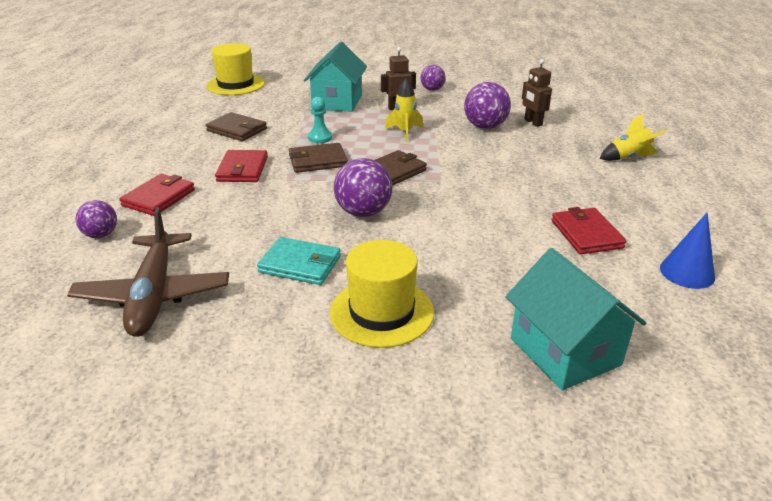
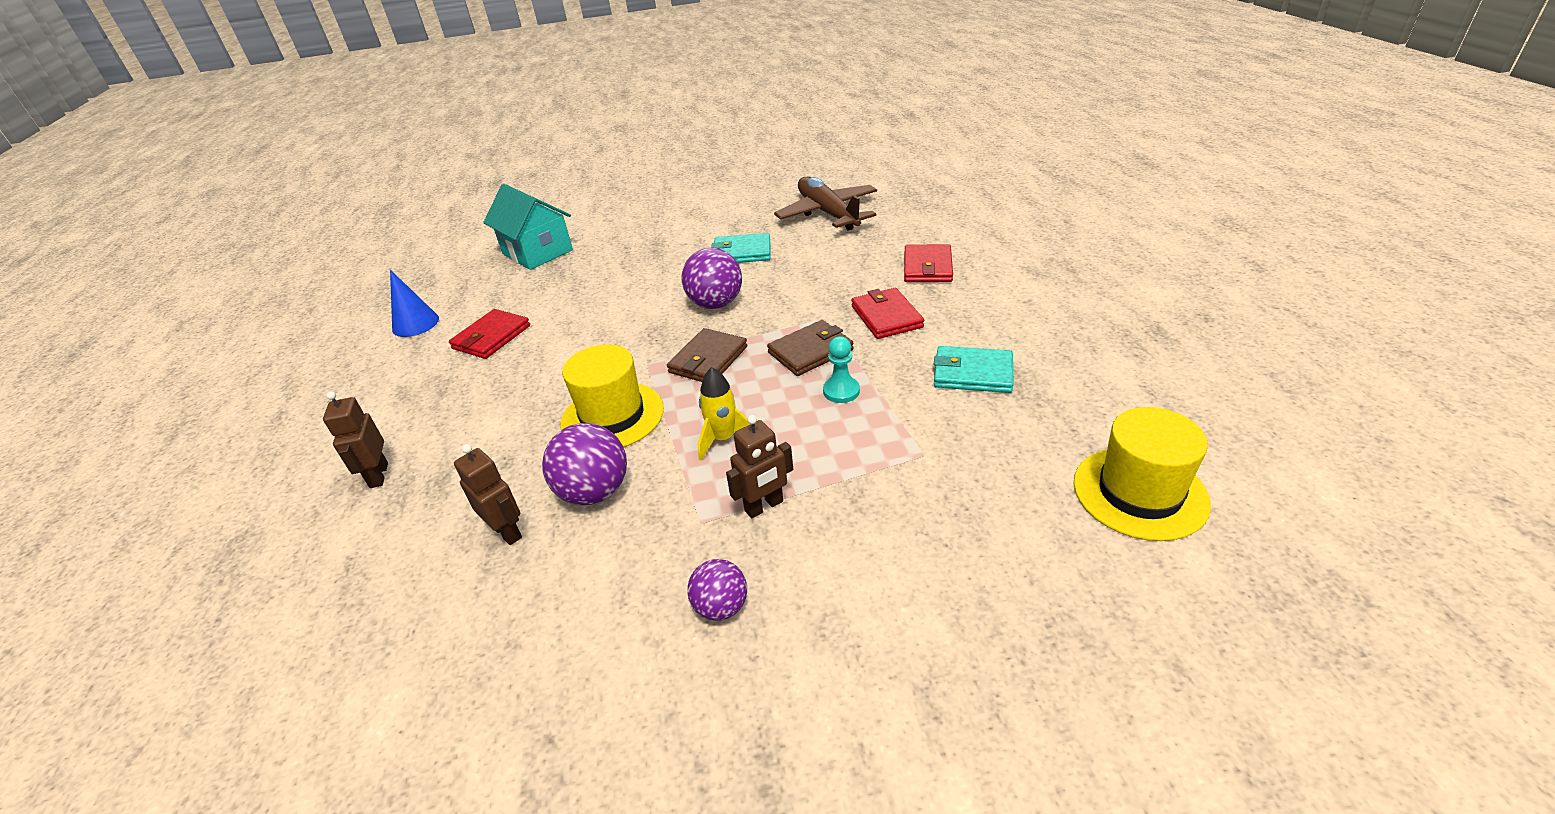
camera: 165 degrees right, 5 degrees up
purple ball [75,200,117,238] -> none
brown wallet [206,112,267,141] -> turquoise wallet [934,346,1014,393]
turquoise house [304,42,367,112] -> none
yellow hat [330,240,434,348] -> yellow hat moved to [561,344,664,447]
red wallet [551,207,626,254] -> red wallet turned 60 degrees clockwise [449,309,530,359]
yellow rocket [600,114,667,161] -> brown robot [323,391,388,488]

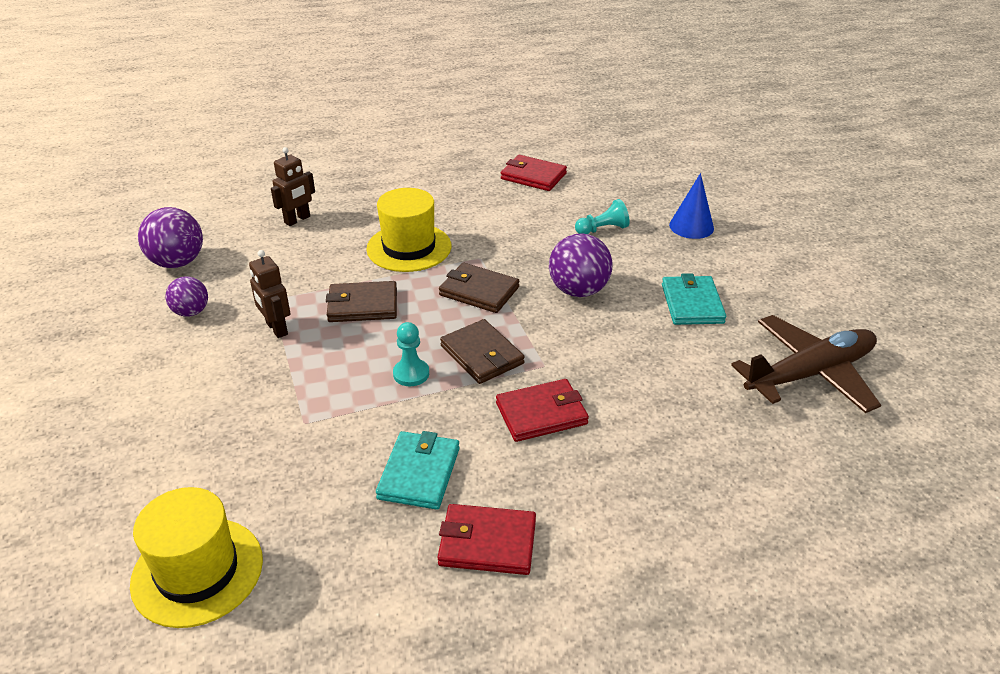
camera: 85 degrees right, 0 degrees up
brown robot [323,391,388,488] -> none
blue cone [390,270,439,337] -> blue cone moved to [669,173,714,239]
turquoise house [483,184,573,270] -> none
purple ball [542,423,627,505] -> purple ball moved to [138,207,203,268]
yellow rocket [698,367,750,461] -> brown wallet [326,281,397,322]
red wallet [904,244,953,282] -> red wallet moved to [437,504,536,575]
none -> turquoise pawn [575,199,630,234]

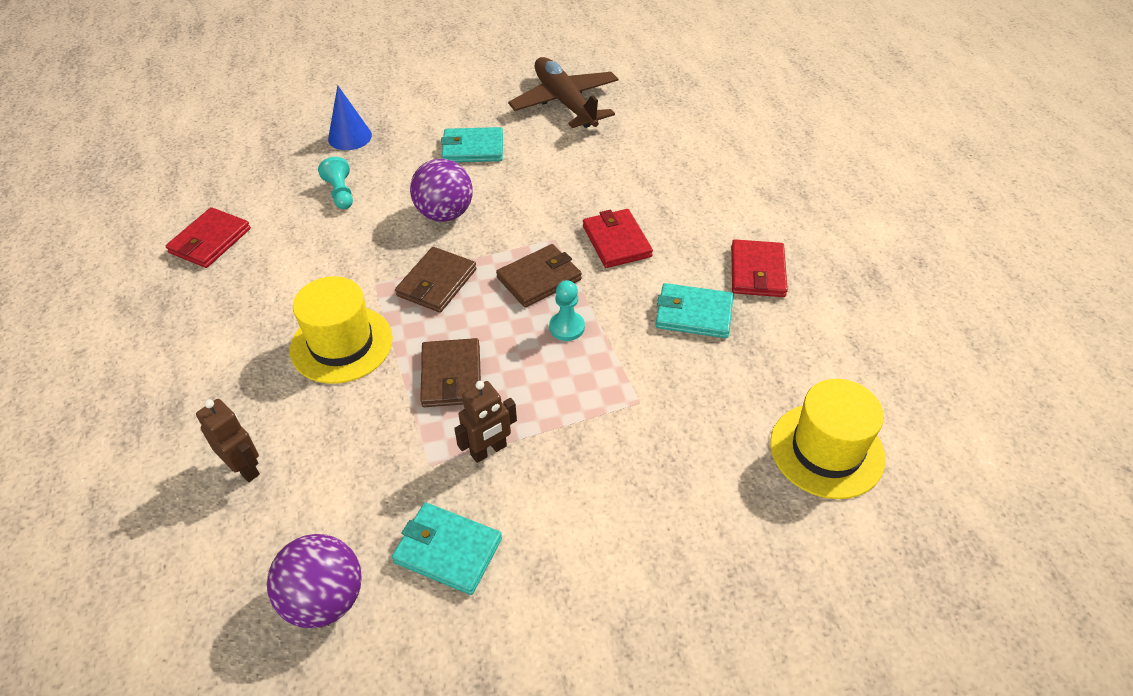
camera: 90 degrees left, 10 degrees up
purple ball [165,277,208,317] -> turquoise wallet [392,503,502,595]

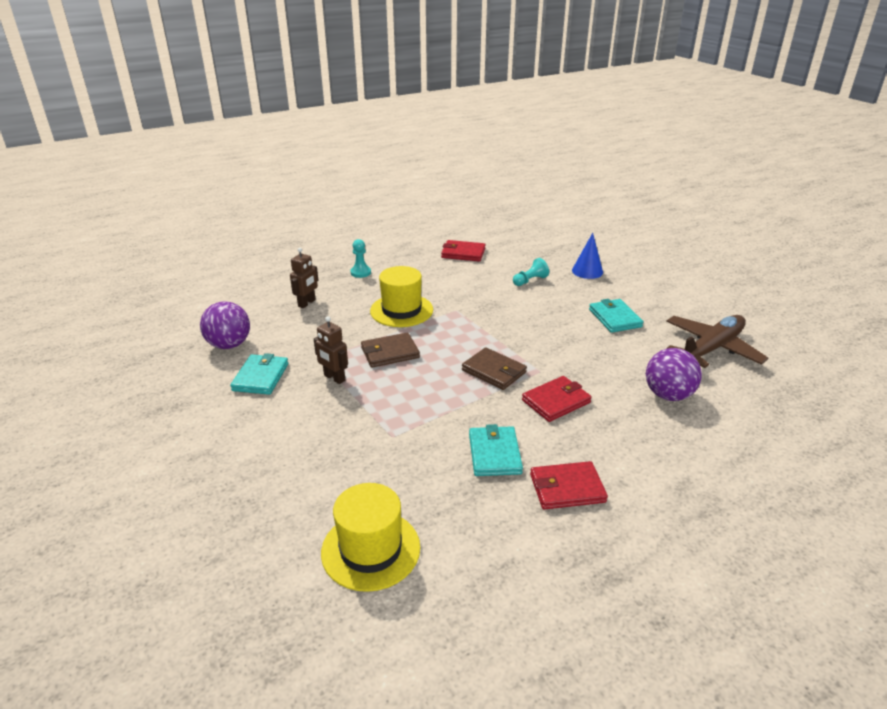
camera: 75 degrees right, 15 degrees down
brown wallet [395,247,476,313] -> none
purple ball [410,159,473,222] -> purple ball moved to [646,348,702,401]
turquoise pawn [549,280,585,341] -> turquoise pawn moved to [350,239,371,278]

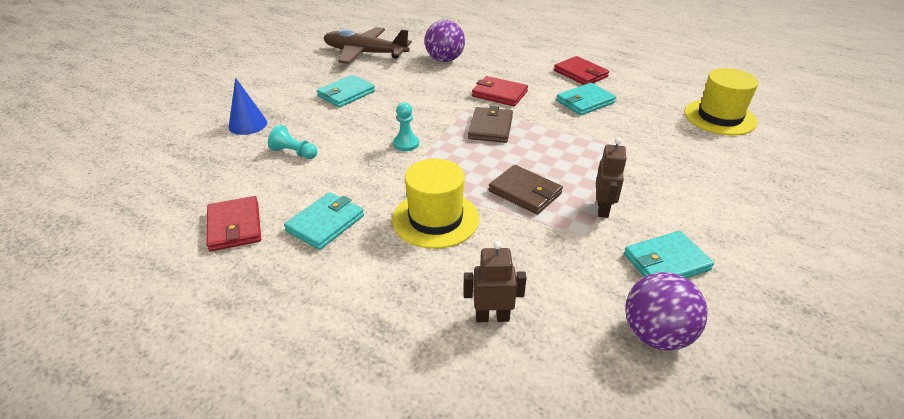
camera: 120 degrees left, 5 degrees up
turquoise pawn [350,239,371,278] -> turquoise pawn moved to [393,102,419,151]
none -> turquoise wallet [284,192,364,250]

